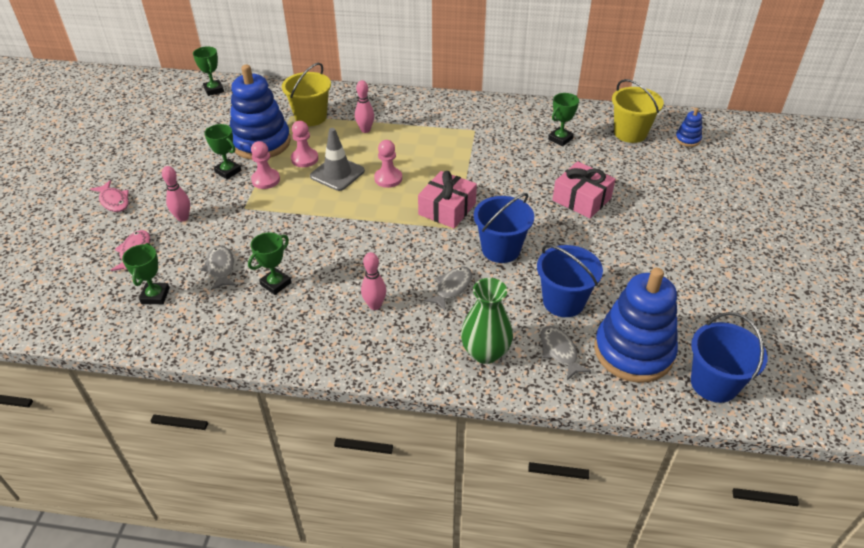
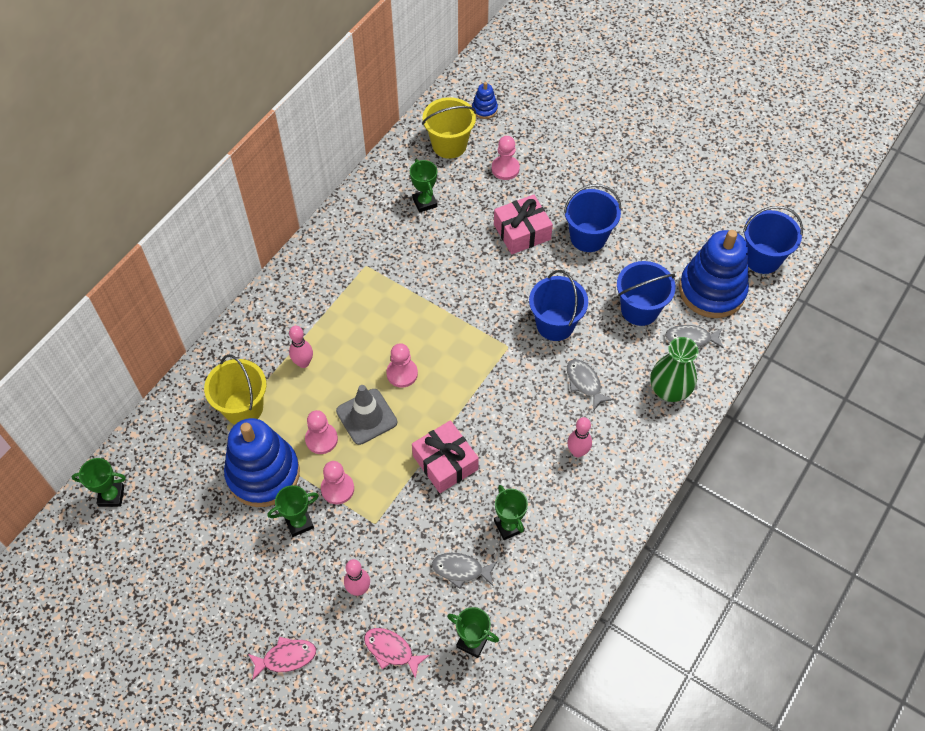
camera: 65 degrees left, 15 degrees up
pink gift [418,171,477,228] -> pink gift moved to [412,420,479,493]
none -> pink pawn [492,136,520,180]
none -> blue bucket [564,184,622,252]

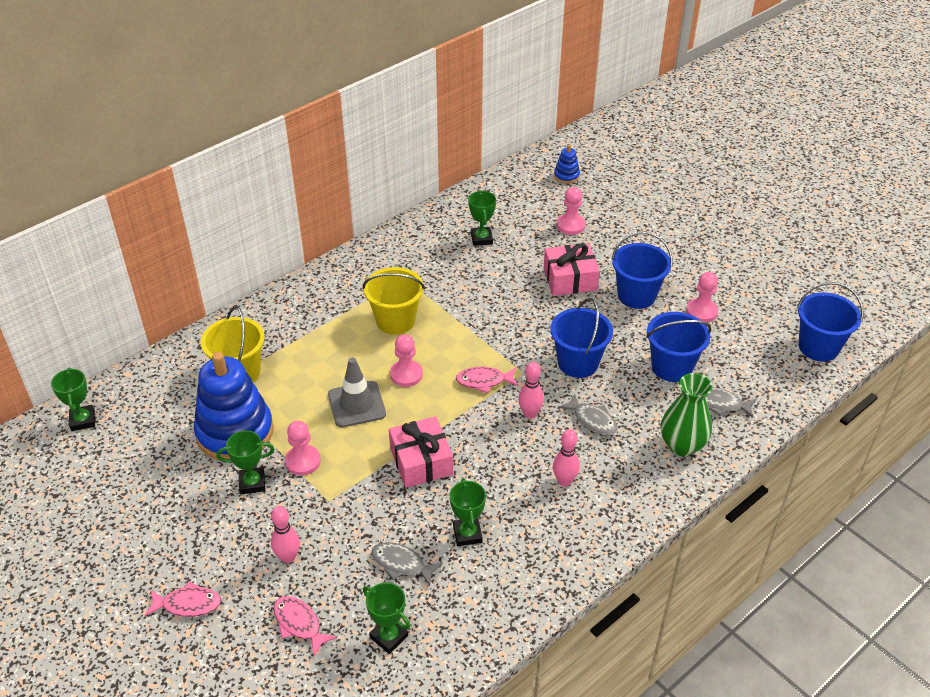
camera: 15 degrees right, 15 degrees down
green trophy [72,458,126,507] -> green trophy turned 60 degrees clockwise [51,367,95,431]
pink bowling pin [289,326,313,368] -> pink bowling pin moved to [518,362,544,419]
pink pawn [305,410,338,454] -> pink pawn moved to [686,272,718,323]
yellow bucket [422,97,476,159] -> yellow bucket moved to [363,267,425,335]
grey fish [567,359,614,410] -> grey fish turned 150 degrees clockwise [558,393,618,436]
blue stacking toy [679,230,749,318] -> none
none -> pink fish [456,367,518,393]

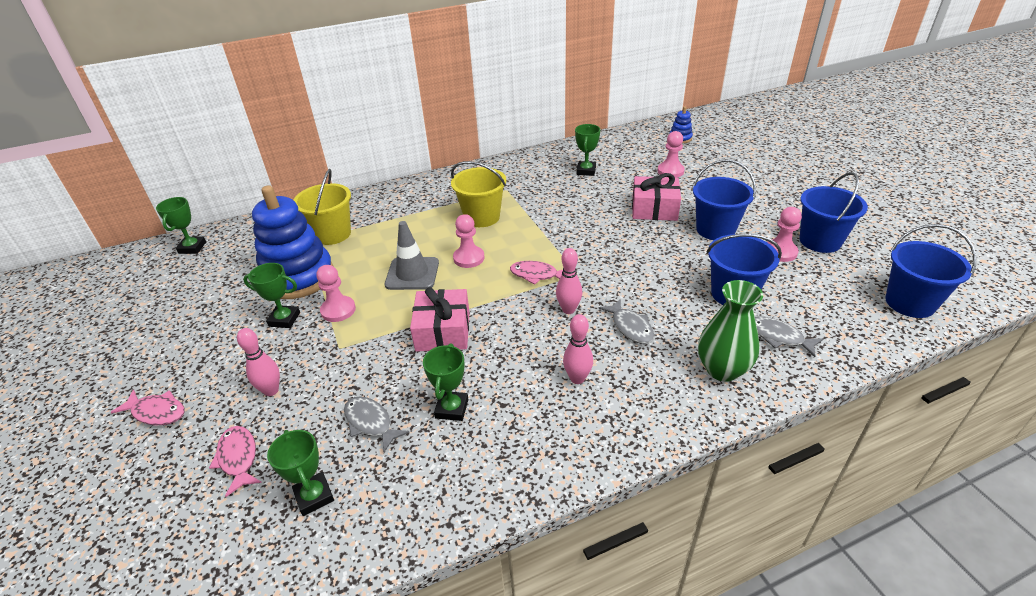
camera: 20 degrees right, 5 degrees down
blue bucket [550,298,613,378] -> blue bucket moved to [800,172,868,253]

